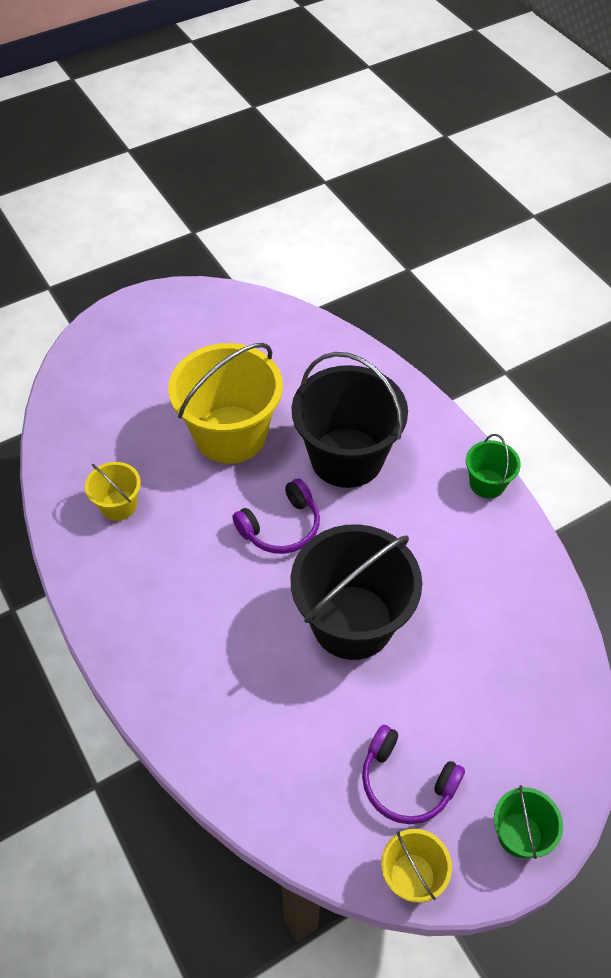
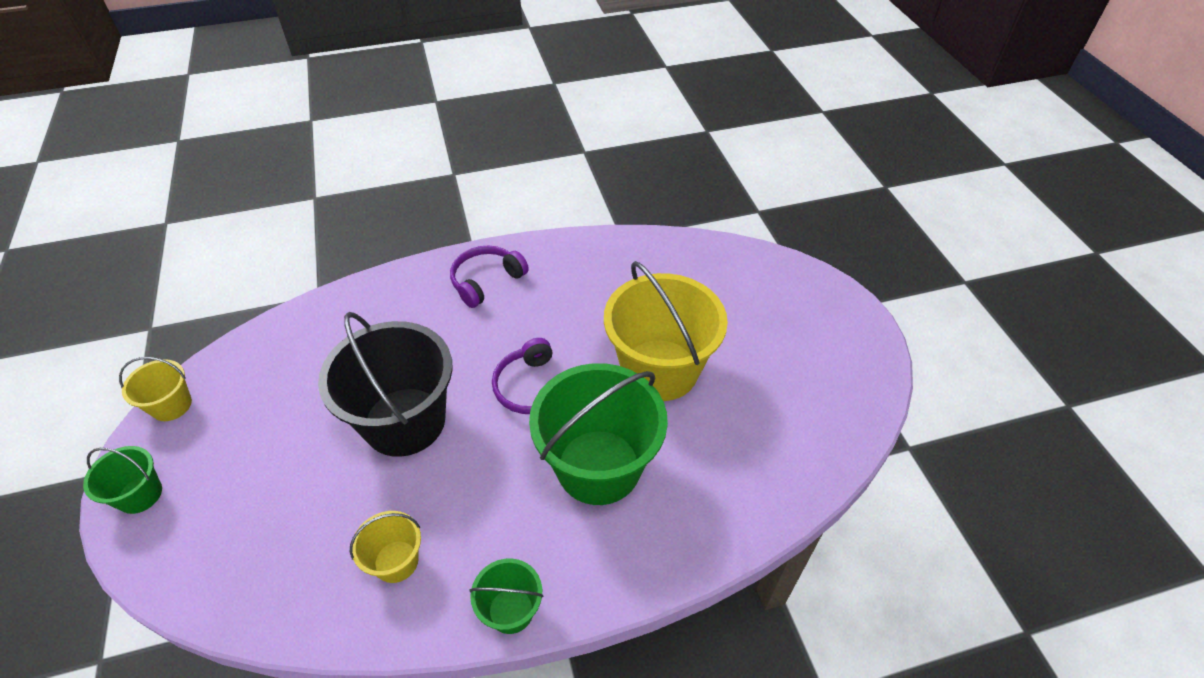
camera: 105 degrees right, 5 degrees down
yellow bucket [85,462,141,521] -> yellow bucket moved to [350,511,421,583]
black bucket [292,352,408,488] -> green bucket [529,363,668,505]
purple headphones [362,725,465,824] -> purple headphones moved to [450,246,529,308]

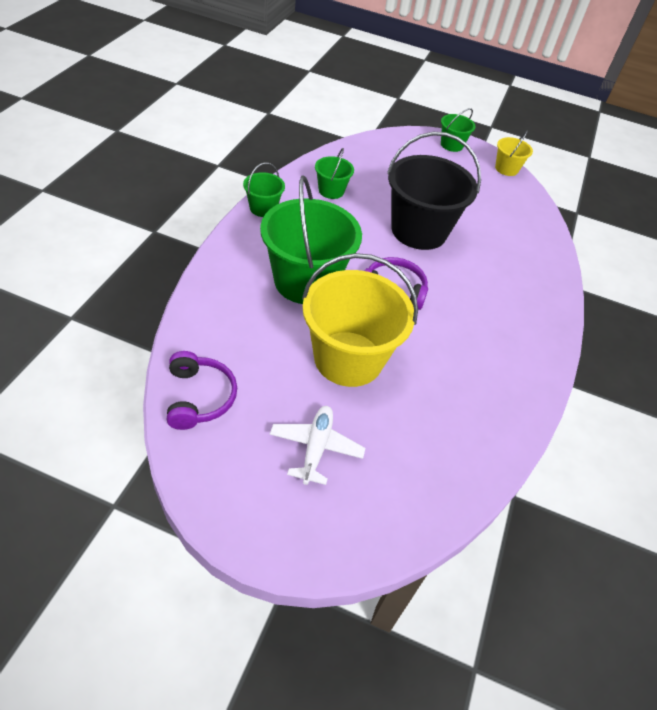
camera: 120 degrees right, 0 degrees up
yellow bucket [350,511,421,583] -> green bucket [315,148,354,199]
purple headphones [450,246,529,308] -> purple headphones moved to [167,351,237,430]
none -> white plane [270,406,365,485]

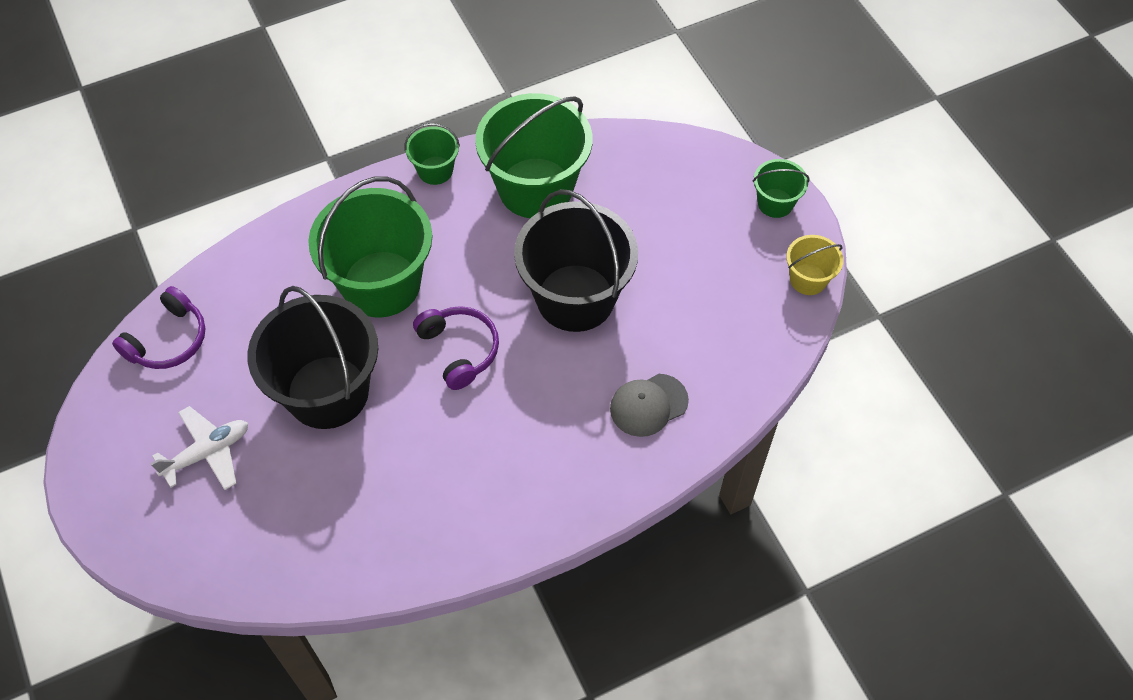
camera: 50 degrees right, 10 degrees up
yellow bucket [302,253,418,387] -> black bucket [247,286,378,429]
green bucket [315,148,354,199] -> green bucket [475,93,592,218], size x2.11
none -> grey cap [610,374,689,437]

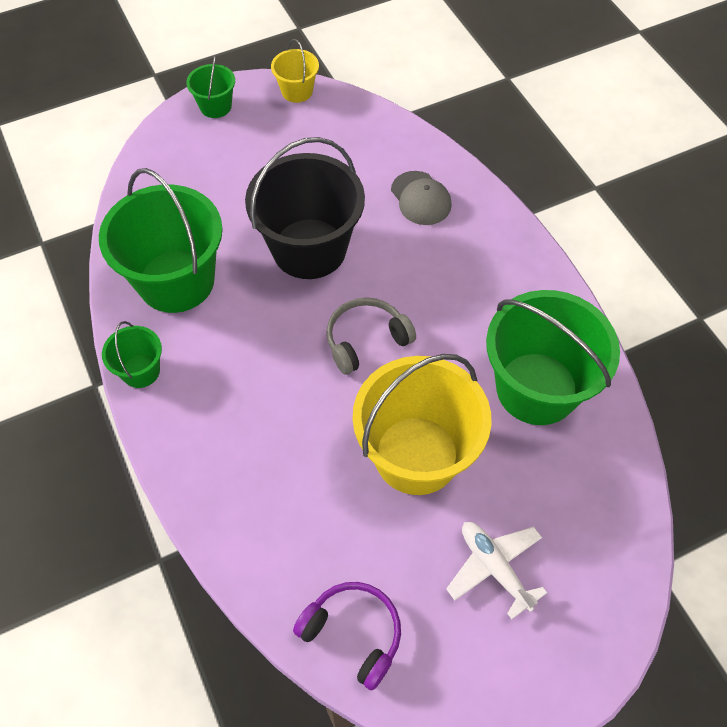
camera: 90 degrees left, 0 degrees up
black bucket [247,286,378,429] -> yellow bucket [353,354,492,495]
green bucket [308,176,432,318] -> green bucket moved to [486,290,620,425]
purple headphones [413,306,499,390] -> grey headphones [326,297,416,375]

